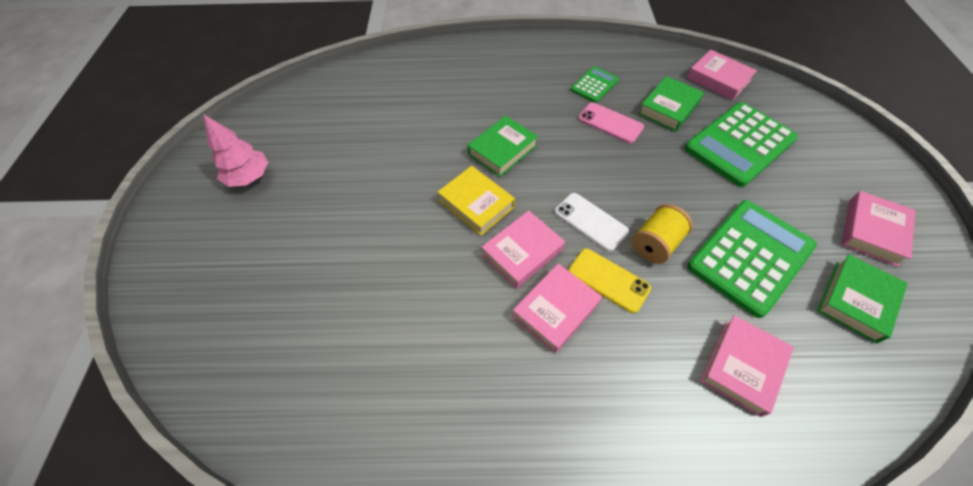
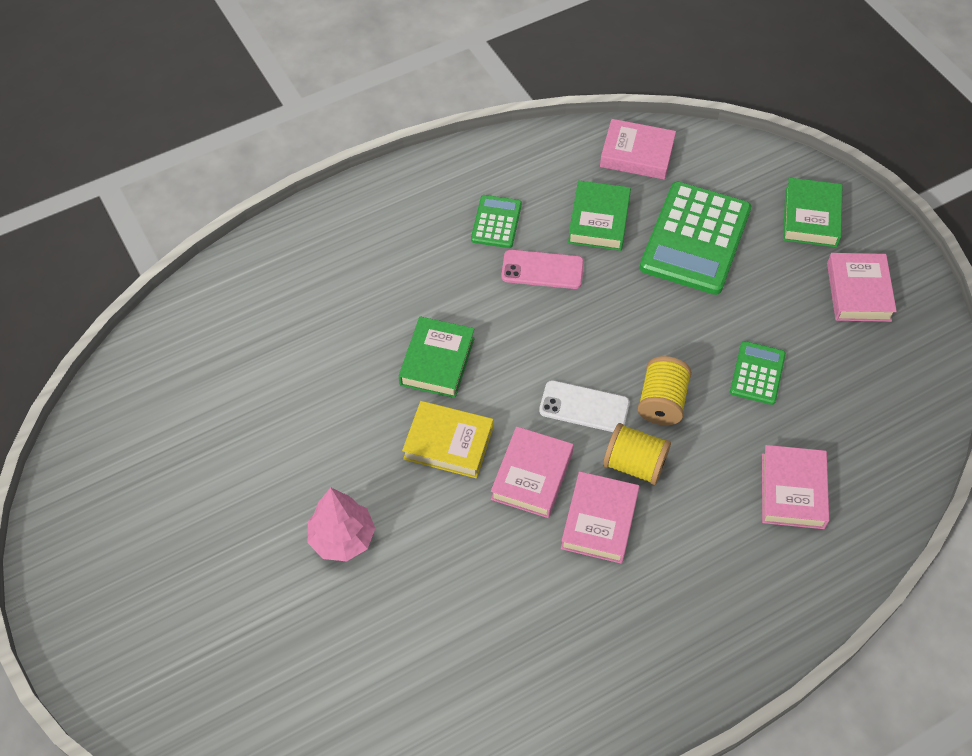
camera: 30 degrees left, 0 degrees up
pink tree [203,114,268,187] -> pink tree moved to [308,487,375,562]
yellow phone [568,248,651,313] -> yellow spool [603,423,671,485]
green calculator [687,200,817,318] -> green calculator [730,341,786,405], size x0.51
green book [817,254,907,343] -> green book moved to [783,178,842,247]

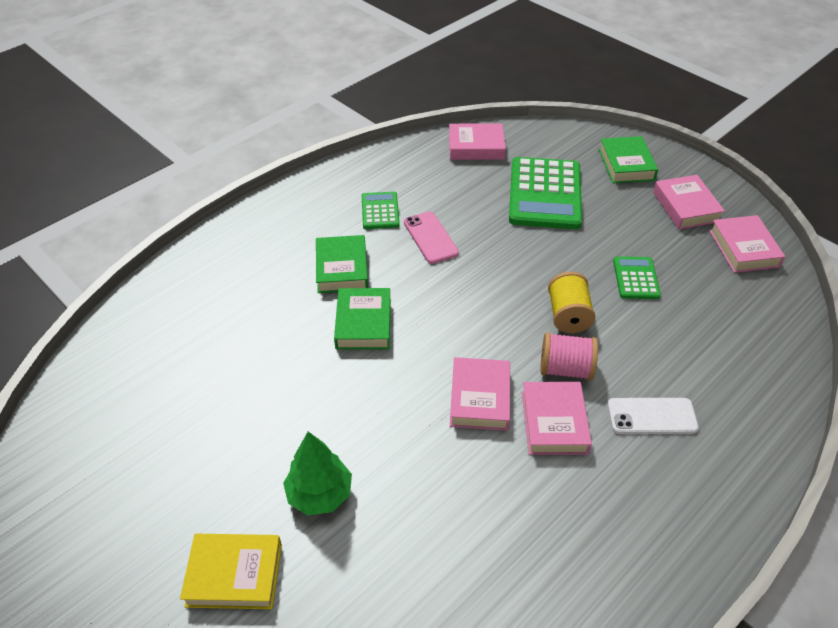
camera: 15 degrees left, 10 degrees down
pink tree [308,487,375,562] -> green tree [283,432,352,515]
yellow book [402,401,493,478] -> yellow book moved to [180,534,282,609]
pink phone [501,249,584,289] -> pink phone turned 75 degrees clockwise [404,211,459,264]
white phone [539,380,630,432] -> white phone moved to [607,398,699,434]
green book [568,180,631,251] -> green book moved to [316,235,368,293]
yellow spool [603,423,671,485] -> pink spool [540,332,598,380]
pink book [762,445,829,529] -> pink book moved to [709,215,785,273]

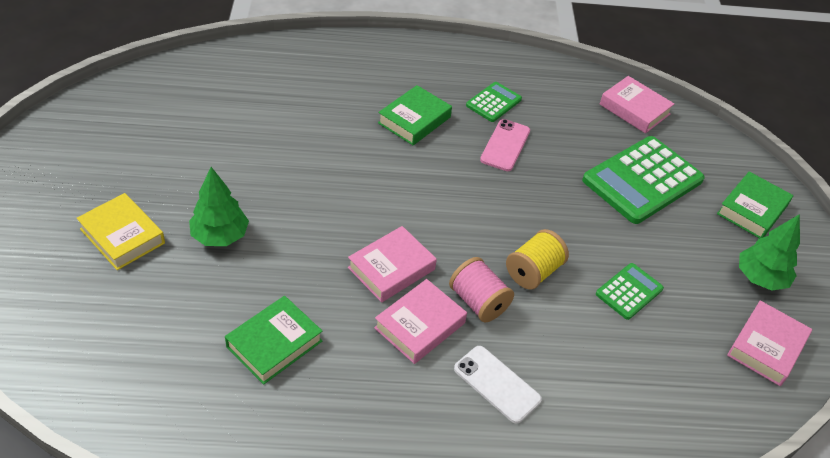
camera: 40 degrees right, 0 degrees up
green book [334,288,391,350] -> green book moved to [225,296,322,385]
pink book [653,175,725,229] -> green tree [739,214,800,291]

